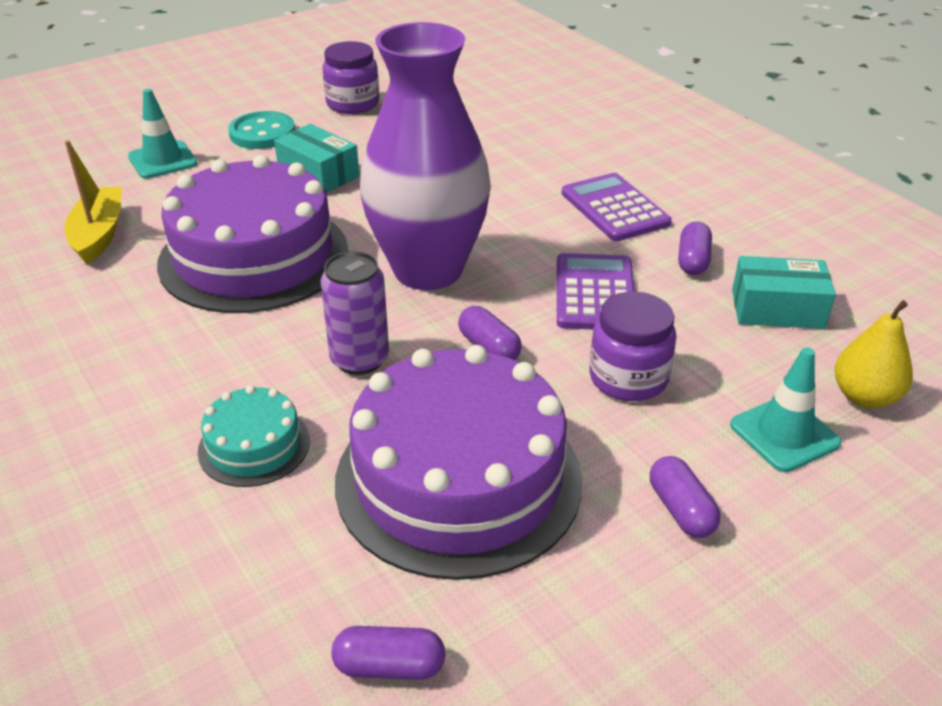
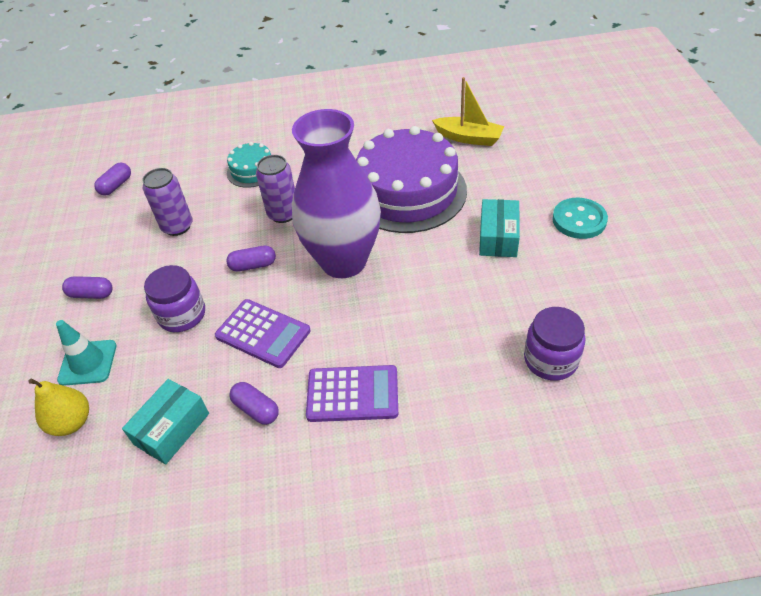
camera: 120 degrees right, 10 degrees up
turquoise traffic cone [128,89,198,179] -> none
turquoise box [274,124,359,193] -> turquoise box turned 60 degrees counterclockwise [479,199,520,257]
purple jar [323,41,379,114] -> purple jar moved to [524,307,586,381]
purple cake [335,345,582,580] -> purple can [142,168,193,236]

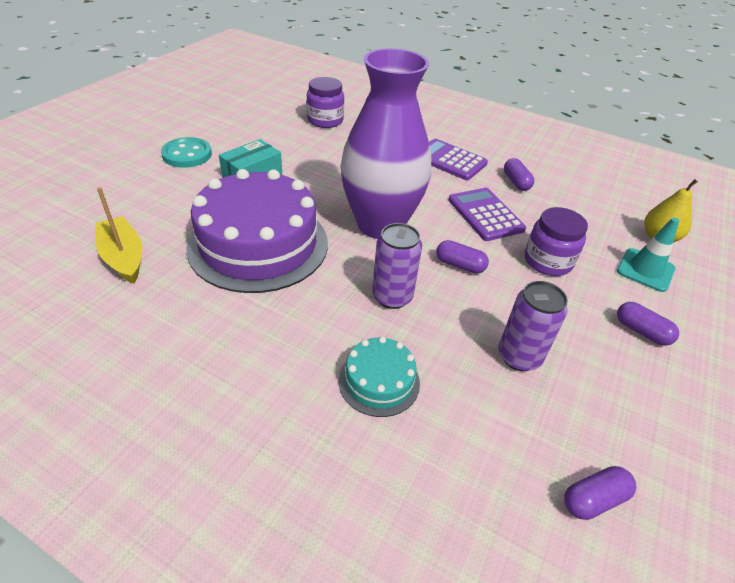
camera: 150 degrees left, 5 degrees down
turquoise box [122,379,209,464] -> none

